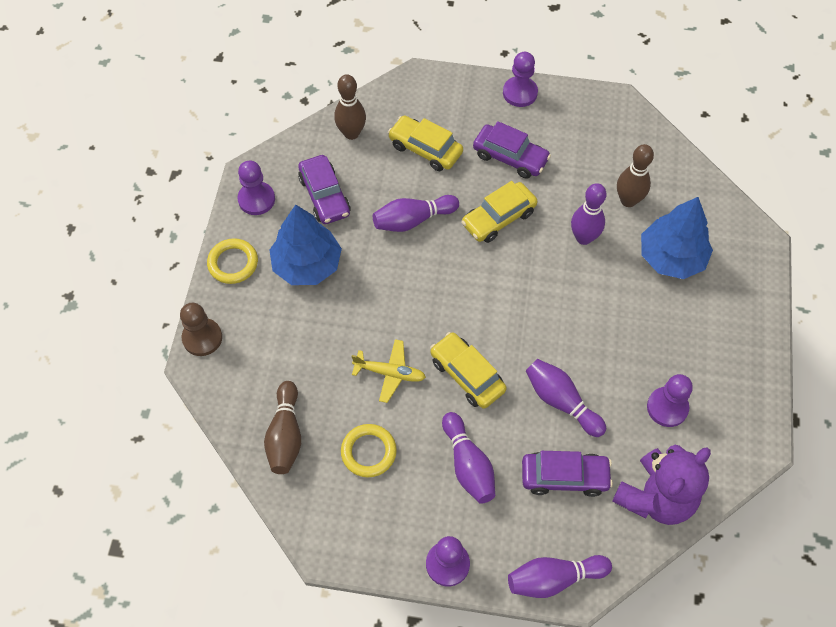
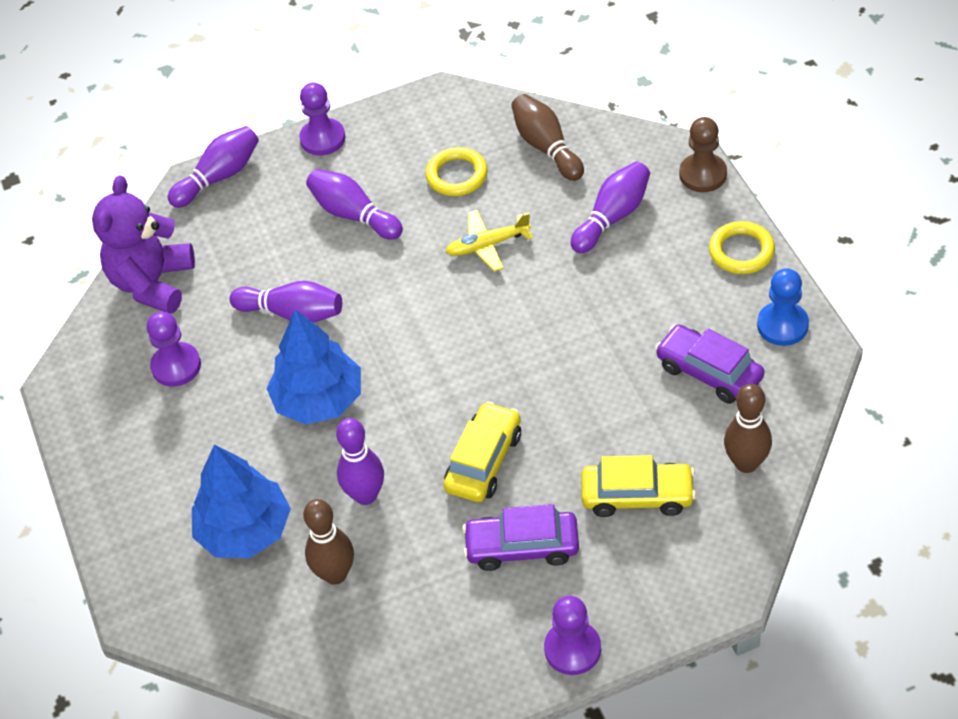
camera: 155 degrees right, 10 degrees down
purple pawn [238,160,275,215] -> blue pawn [757,268,809,346]
blue tree [269,205,342,285] -> blue tree moved to [267,309,361,425]
purple bowling pin [373,195,459,232] -> purple bowling pin moved to [570,161,650,253]
yellow car [430,332,507,409] -> none
purple car [522,451,613,497] -> none

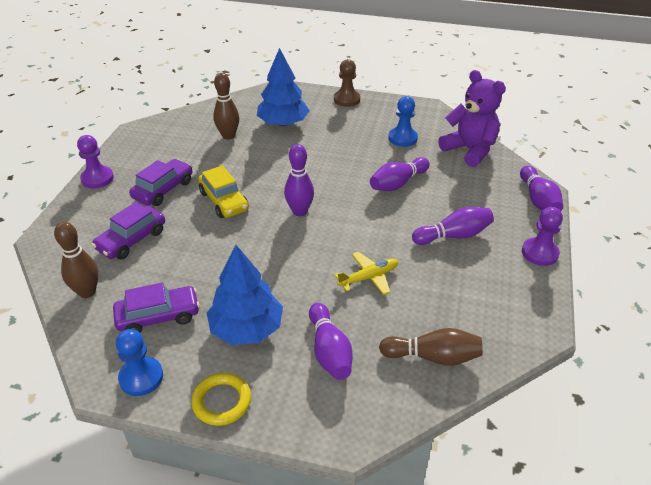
camera: 120 degrees right, 10 degrees down
purple pawn [147,312,201,386] -> blue pawn [389,96,418,147]
blue tree [267,309,361,425] -> blue tree moved to [207,245,283,345]
purple bowling pin [336,418,384,505] -> purple bowling pin moved to [284,144,314,216]
yellow ring [426,147,488,196] -> none
yellow plane [445,210,533,271] -> yellow plane turned 45 degrees clockwise [334,252,398,295]
yellow car [581,455,696,517] -> purple car [92,202,165,260]
brown pawn [679,117,727,192] -> brown pawn moved to [334,59,360,107]

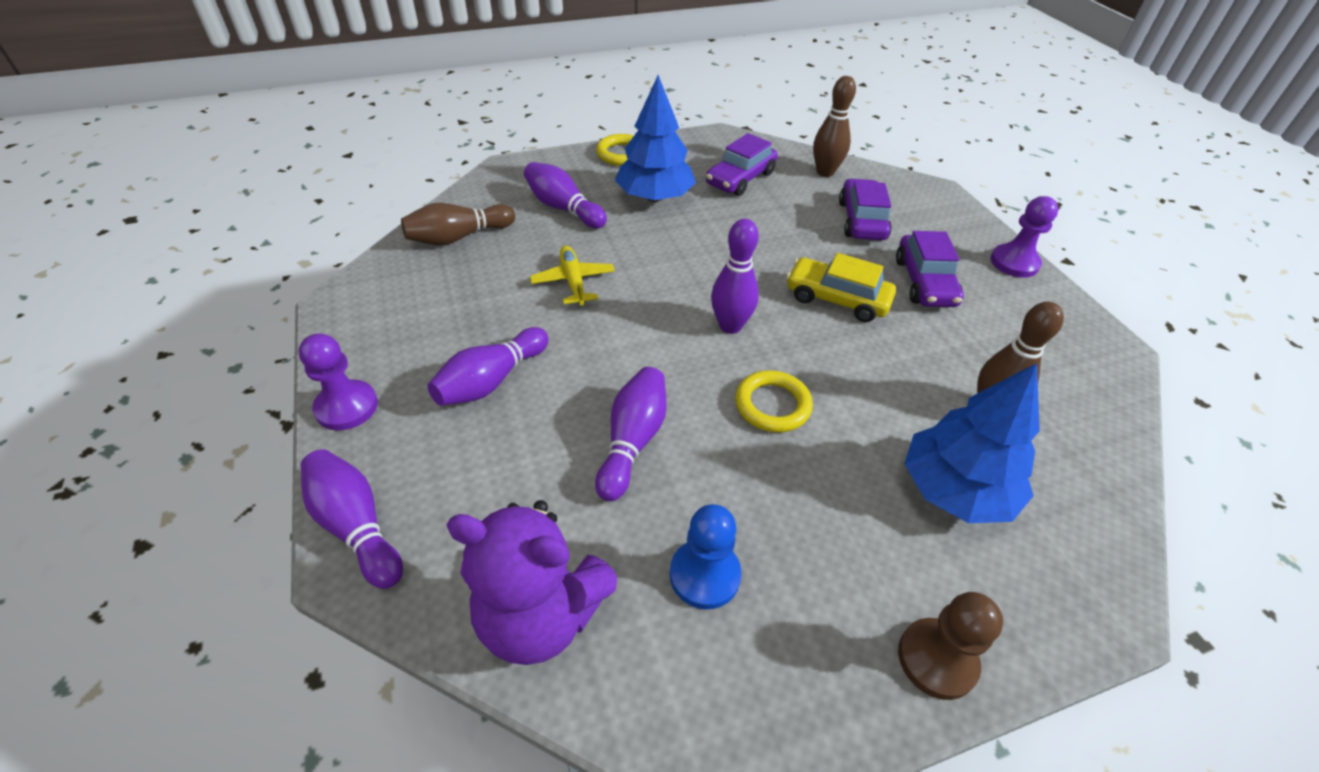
camera: 145 degrees right, 5 degrees up
blue pawn [116,329,163,396] -> none
yellow plane [334,252,398,295] -> yellow plane turned 135 degrees clockwise [530,246,615,306]
none -> yellow ring [735,370,813,433]

